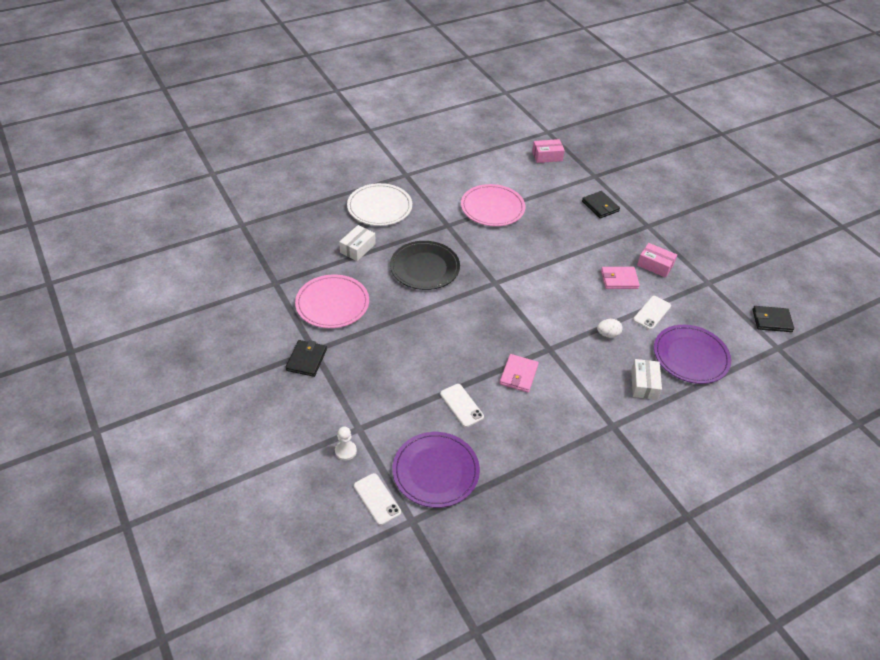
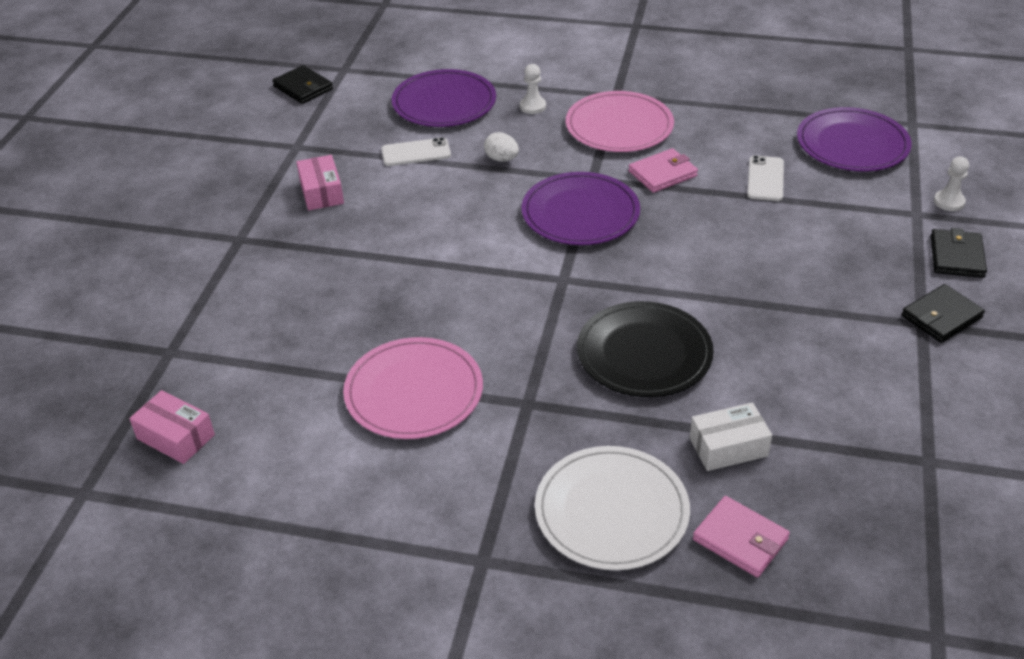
camera: 135 degrees left, 5 degrees down
pink plate [295,275,369,328] -> pink plate moved to [566,91,674,152]
white phone [354,473,401,525] -> none
black wallet [582,191,620,218] -> black wallet moved to [931,228,987,278]
pink wallet [601,267,640,289] -> pink wallet moved to [693,496,790,578]
white box [631,359,662,400] -> white pawn [520,64,546,114]
none -> purple plate [521,172,640,245]

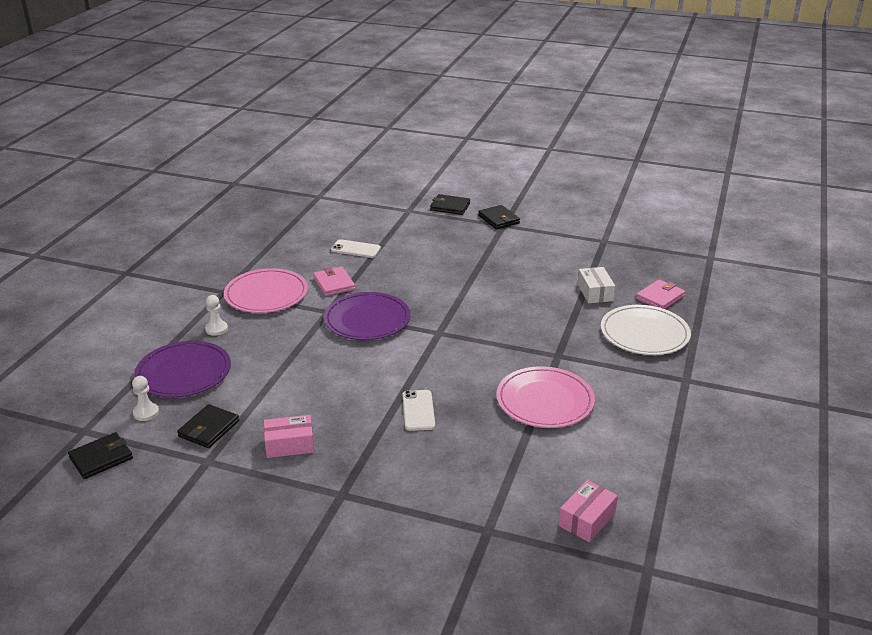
camera: 85 degrees left, 10 degrees down
white phone [381,137,451,166] -> white phone moved to [403,390,435,431]
white egg [484,132,519,162] -> none
black plate [577,301,714,397] -> none
purple plate [797,107,912,172] -> none
white pawn [934,156,969,211] -> white pawn moved to [132,376,159,421]
none -> black wallet [177,404,239,448]

